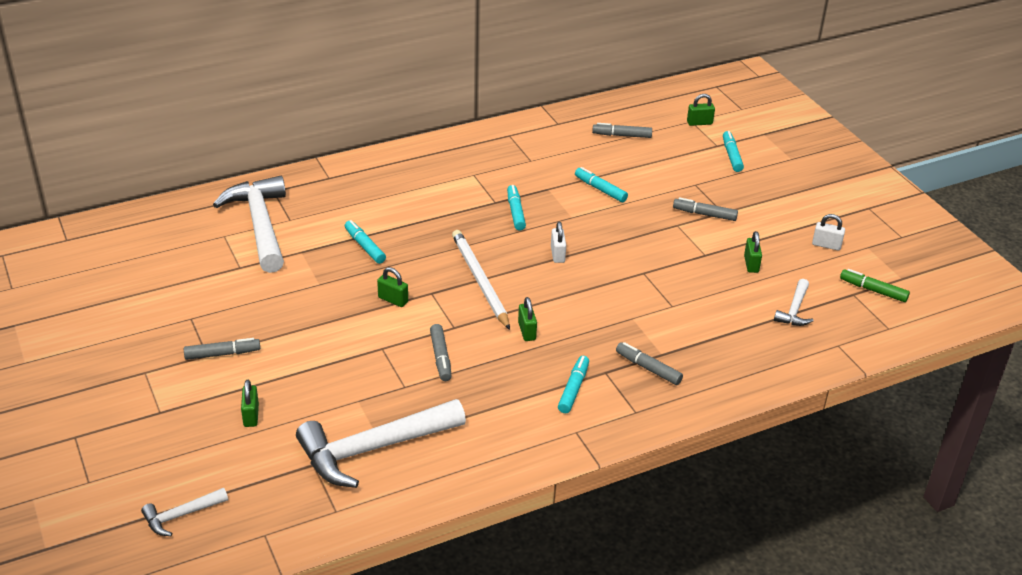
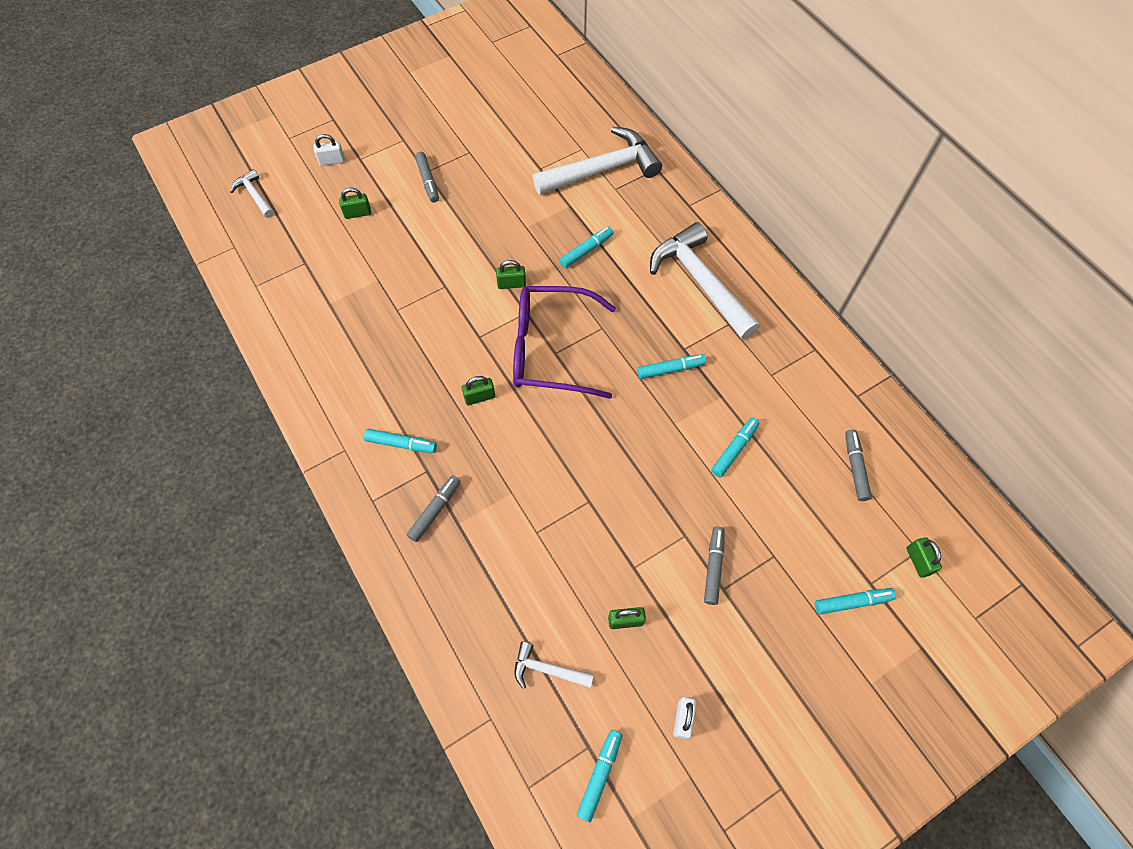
camera: 85 degrees right, 25 degrees up
white hammer [296,399,466,488] -> white hammer moved to [650,222,760,340]
green padlock [377,267,408,307] -> green padlock turned 60 degrees clockwise [496,260,526,289]
grey marker [430,324,451,381] -> none
white pencil [452,230,510,330] -> purple glasses [513,286,616,399]
white padlock [551,222,566,263] -> white padlock moved to [314,134,345,166]
green marker [840,269,910,302] -> turquoise marker [577,730,622,822]

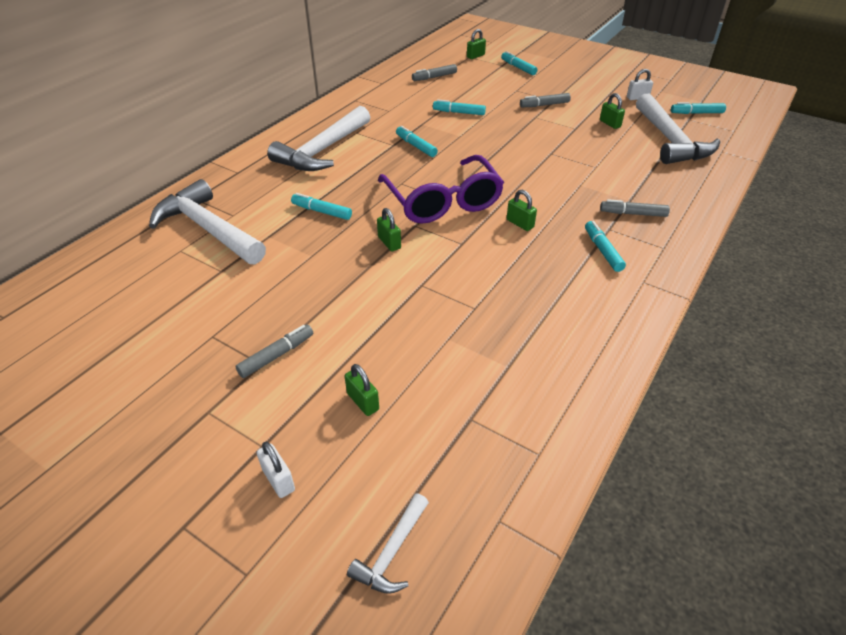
camera: 115 degrees left, 20 degrees down
white hammer [514,642,594,689] -> white hammer [636,94,720,164], size x2.12

